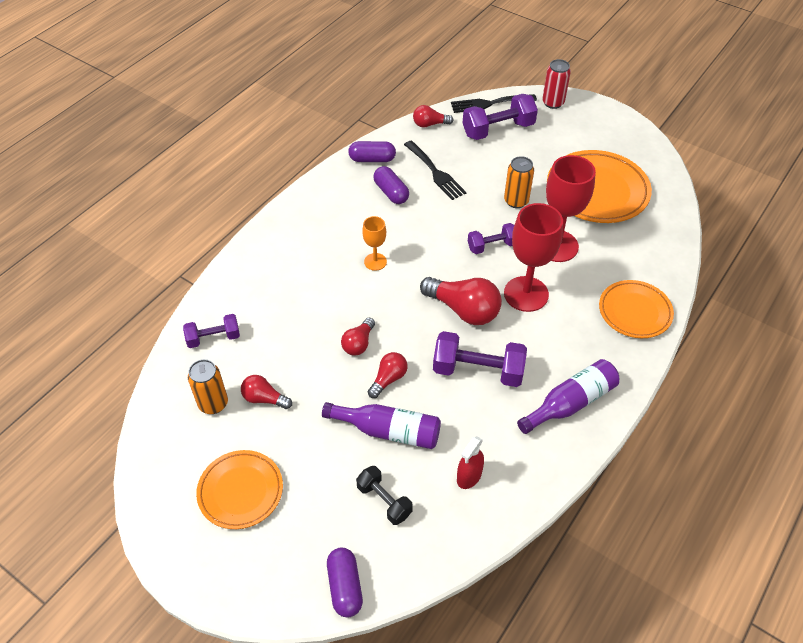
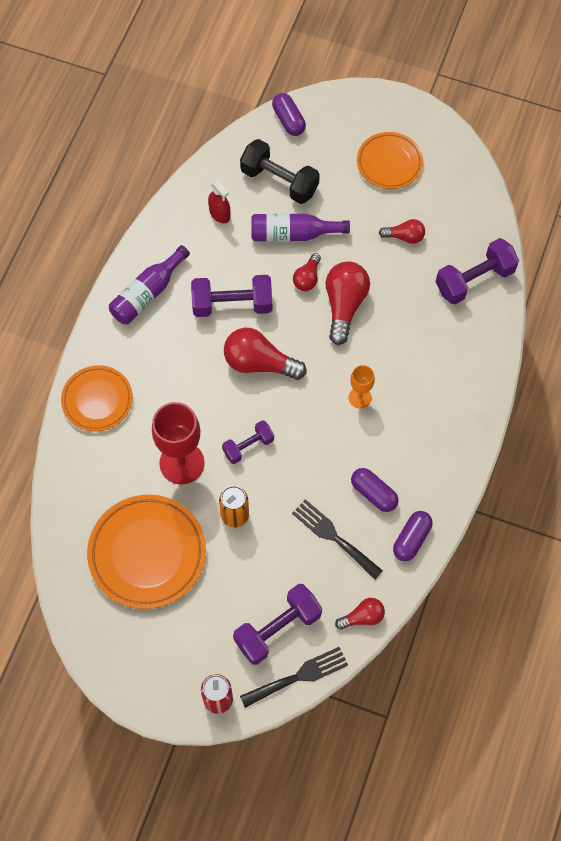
camera: 165 degrees right, 15 degrees up
purple dumbbell [183,314,240,348] -> purple dumbbell [436,238,519,304], size x1.65
orange can [188,359,228,414] -> none
red light bulb [341,318,375,355] -> red light bulb [325,261,370,345], size x1.78
purple capsule [348,141,396,162] -> purple capsule turned 45 degrees counterclockwise [393,511,432,561]
black dumbbell [356,466,413,525] -> black dumbbell [240,139,320,204], size x1.65
red spray bottle [457,436,484,489] -> red spray bottle turned 120 degrees clockwise [208,179,230,223]
red goblet [504,203,563,312] -> none

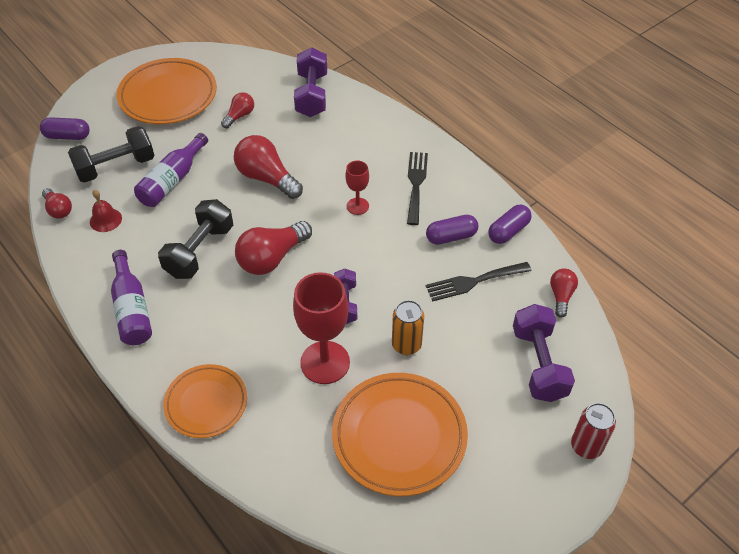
camera: 60 degrees left, 15 degrees down
purple dumbbell [191,275,272,317] -> black dumbbell [158,199,233,279]
red spray bottle [208,179,230,223] -> red bell [90,190,122,232]
black fork [240,647,348,708] -> black fork moved to [407,152,428,225]
red light bulb [293,253,321,291] -> red light bulb moved to [42,188,72,219]
orange goblet [349,365,375,409] -> red goblet [345,161,369,215]
orange plate [357,132,423,189] -> orange plate [117,58,217,124], size x1.58
purple capsule [393,511,432,561] -> purple capsule turned 75 degrees clockwise [488,205,532,244]

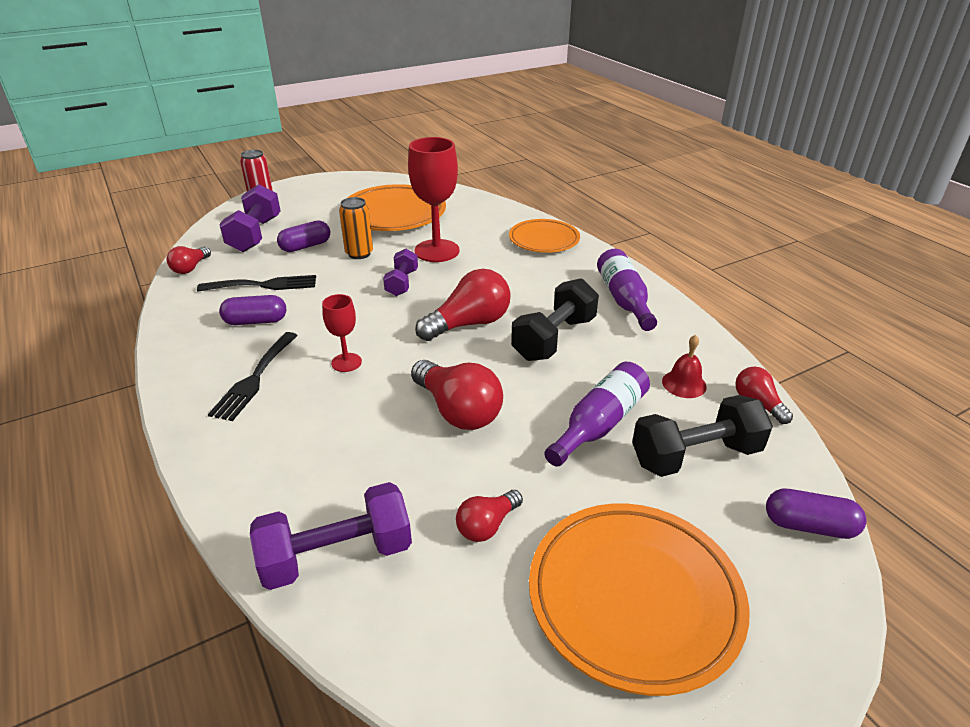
camera: 170 degrees left, 15 degrees down
purple dumbbell [294,47,327,117] -> purple dumbbell turned 60 degrees clockwise [250,482,412,590]
purple capsule [488,205,532,244] -> purple capsule moved to [277,220,330,252]

